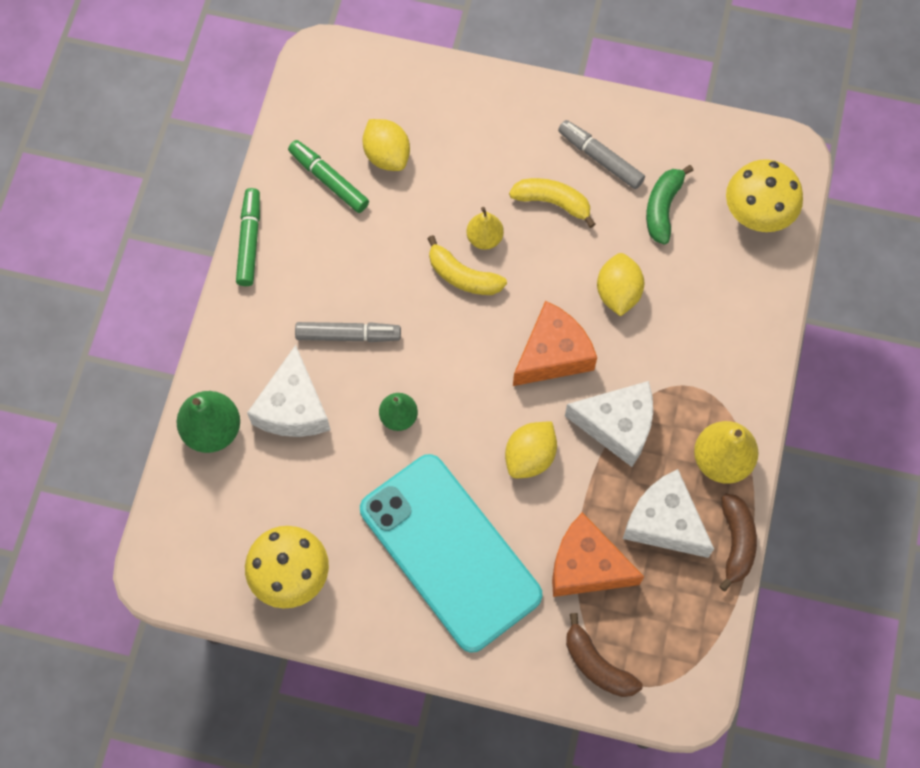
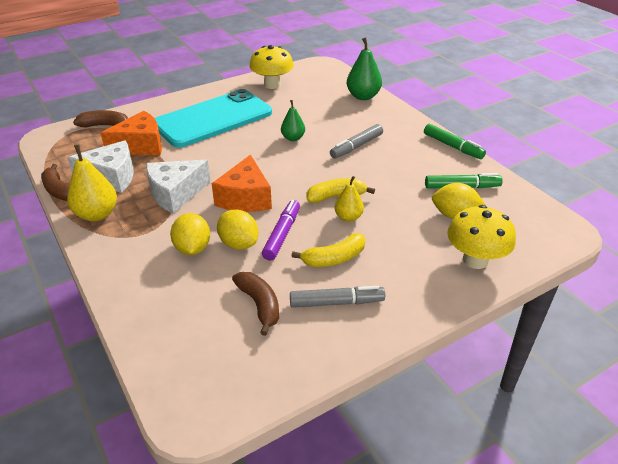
camera: 135 degrees right, 30 degrees down
white cheese [247,345,330,437] -> none
turquoise phone [360,454,543,653] -> turquoise phone turned 45 degrees counterclockwise [155,89,272,148]
yellow lemon [505,421,557,478] -> yellow lemon moved to [170,213,210,255]
green banana [646,165,694,244] -> brown banana [232,272,279,336]
yellow mushroom [726,159,803,232] -> yellow mushroom moved to [447,205,516,269]
none -> purple marker [262,200,300,260]

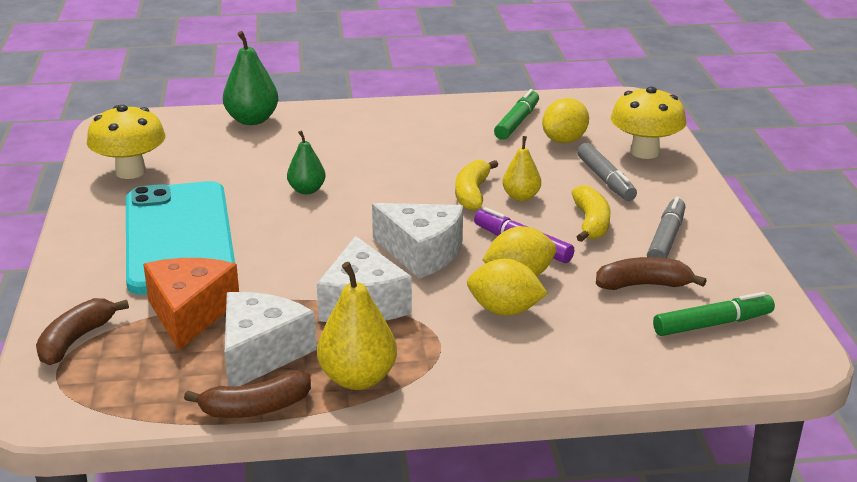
camera: 65 degrees left, 10 degrees down
orange cheese [212,155,272,212] -> white cheese [372,203,463,279]
grey marker [330,124,383,159] -> grey marker moved to [577,143,637,201]
green marker [424,124,486,159] -> green marker moved to [653,292,775,336]

